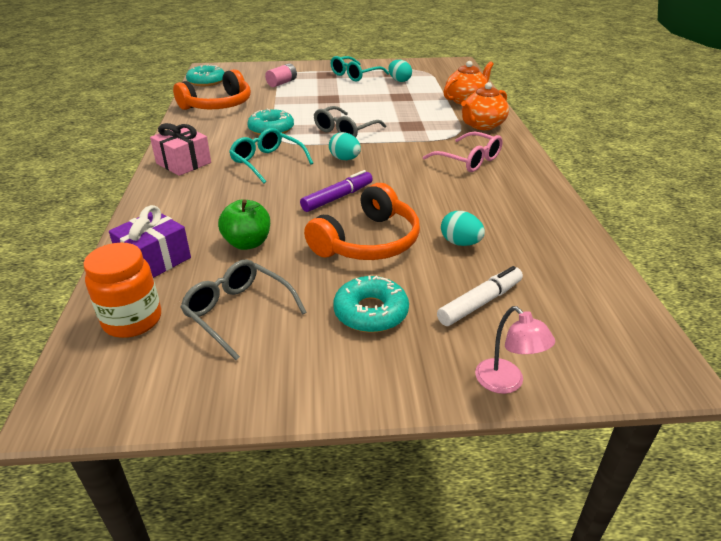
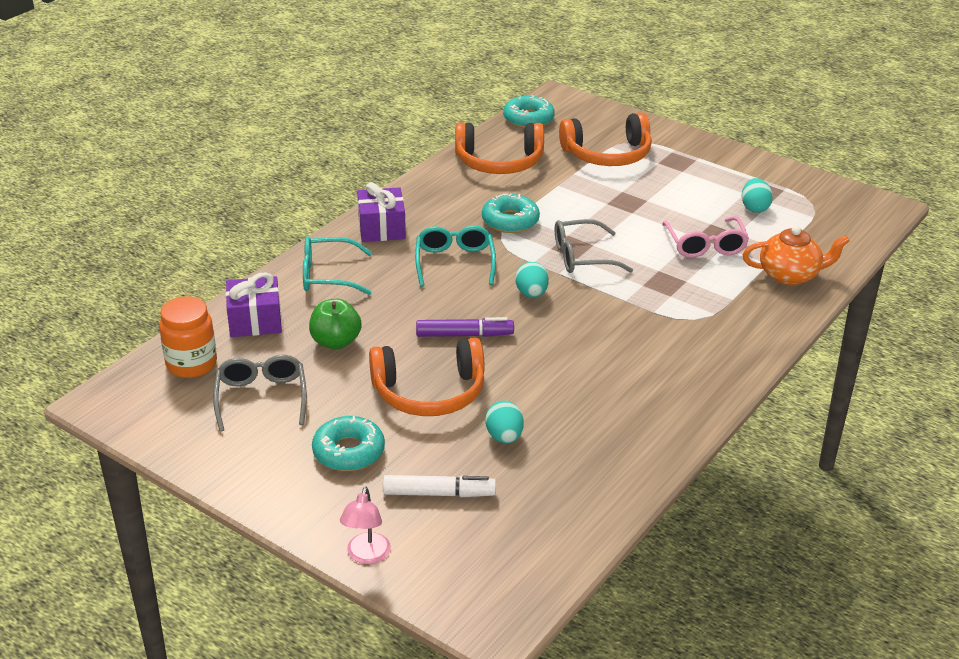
camera: 40 degrees right, 0 degrees up
pink gift [150,123,211,176] -> purple gift [357,182,406,242]
pink battery [265,63,297,87] -> orange headphones [559,113,652,166]
turquoise glasses [331,56,389,82] -> turquoise glasses moved to [303,237,372,295]
pink glasses [423,131,503,172] -> pink glasses moved to [662,216,749,258]
orange teapot [461,82,509,130] -> none

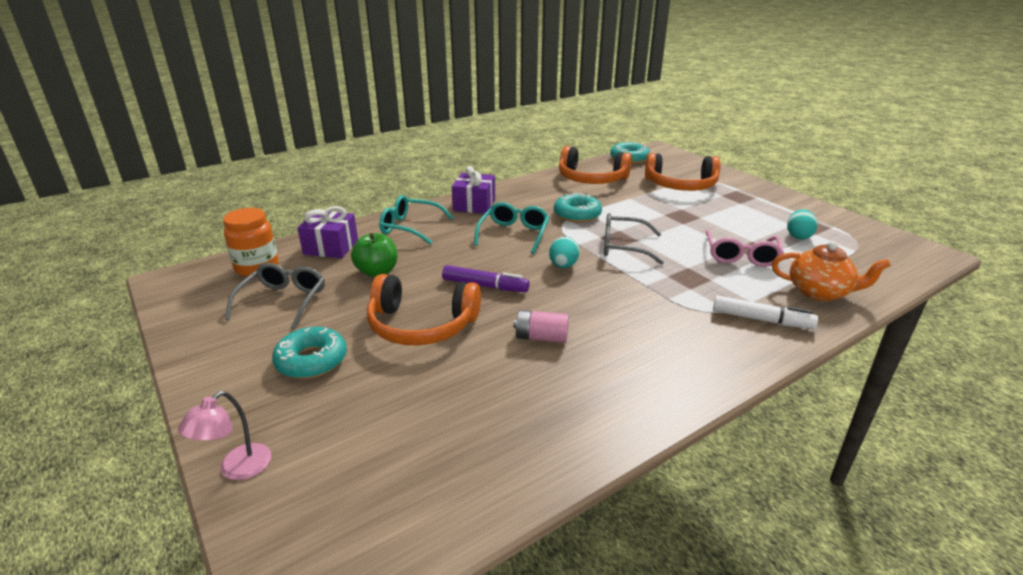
camera: 20 degrees right, 5 degrees down
white marker [383,475,496,497] -> white marker moved to [713,295,818,329]
turquoise egg [485,401,524,443] -> none
none -> pink battery [513,310,569,343]

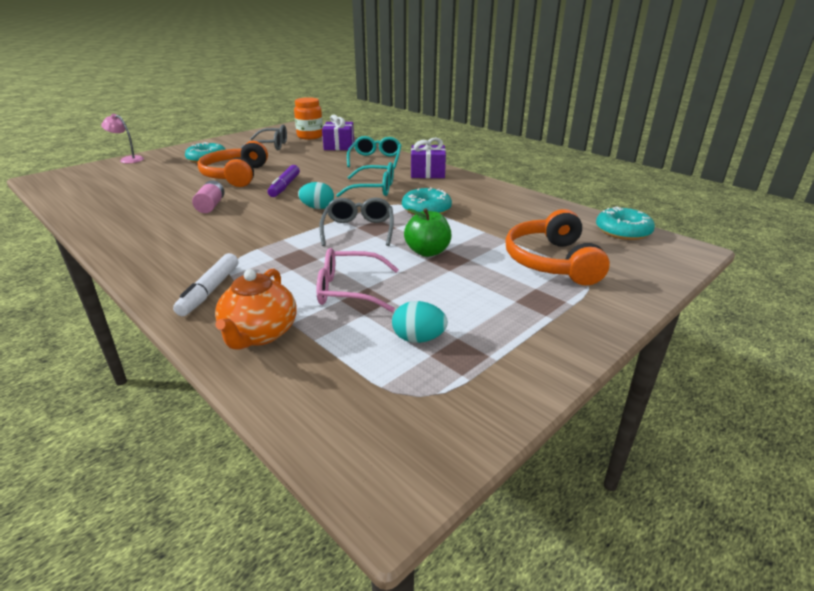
camera: 80 degrees right, 0 degrees up
green apple [351,233,397,277] -> green apple moved to [404,208,451,257]
orange headphones [559,146,632,184] -> none

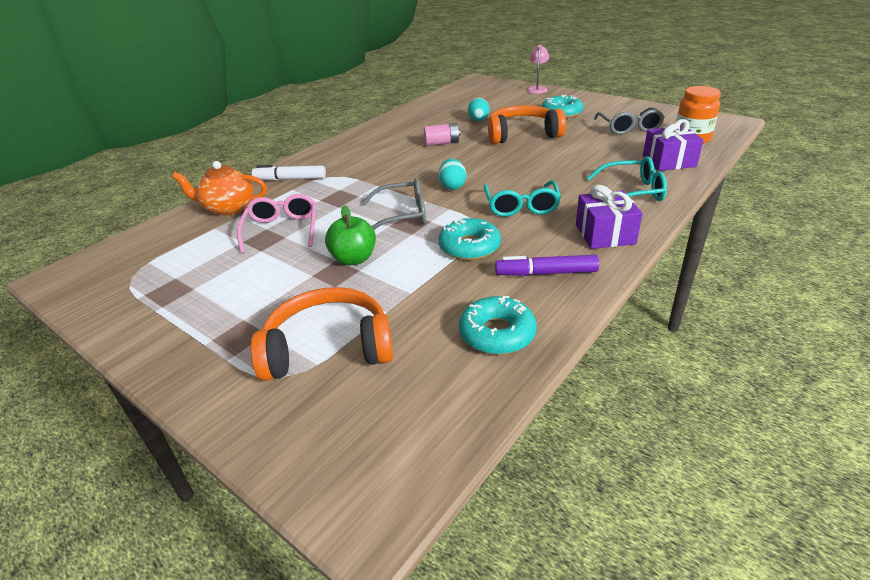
camera: 85 degrees right, 5 degrees up
purple marker [268,165,300,197] -> purple marker moved to [495,255,599,276]
turquoise egg [392,301,448,343] -> turquoise egg moved to [468,98,490,121]
turquoise donut [596,207,655,240] -> turquoise donut moved to [459,296,537,355]

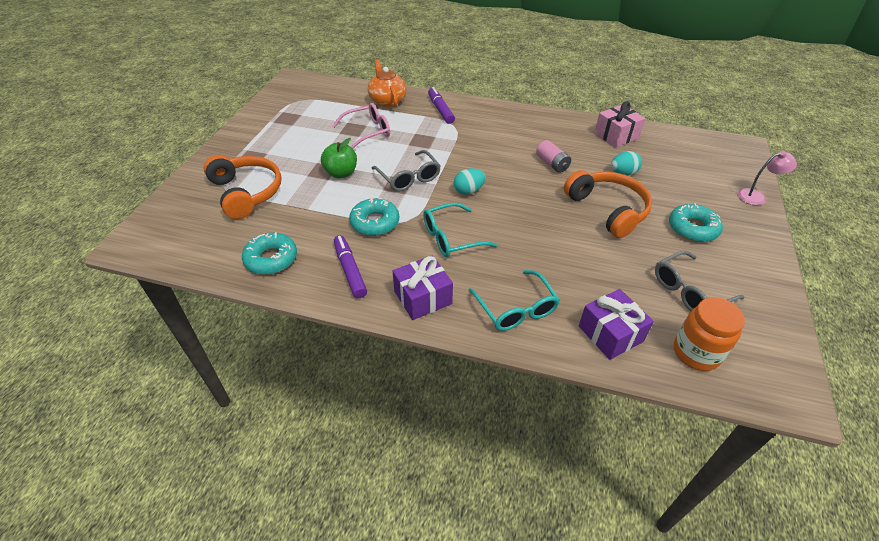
camera: 65 degrees right, 10 degrees up
white marker [252,165,326,180] -> purple marker [428,87,455,124]
none -> pink gift [594,101,646,148]

